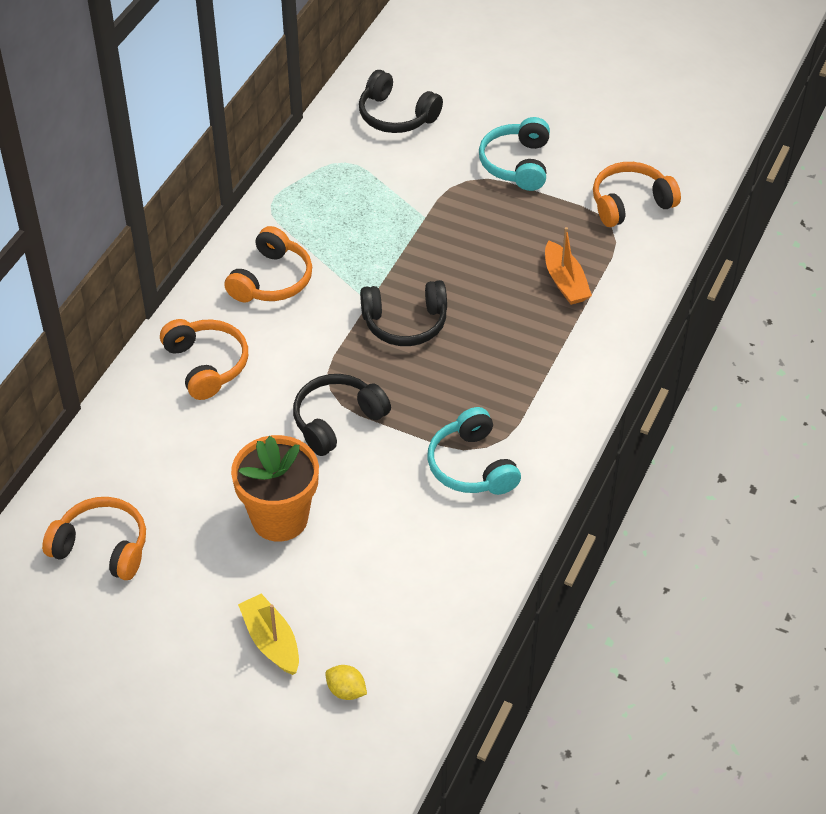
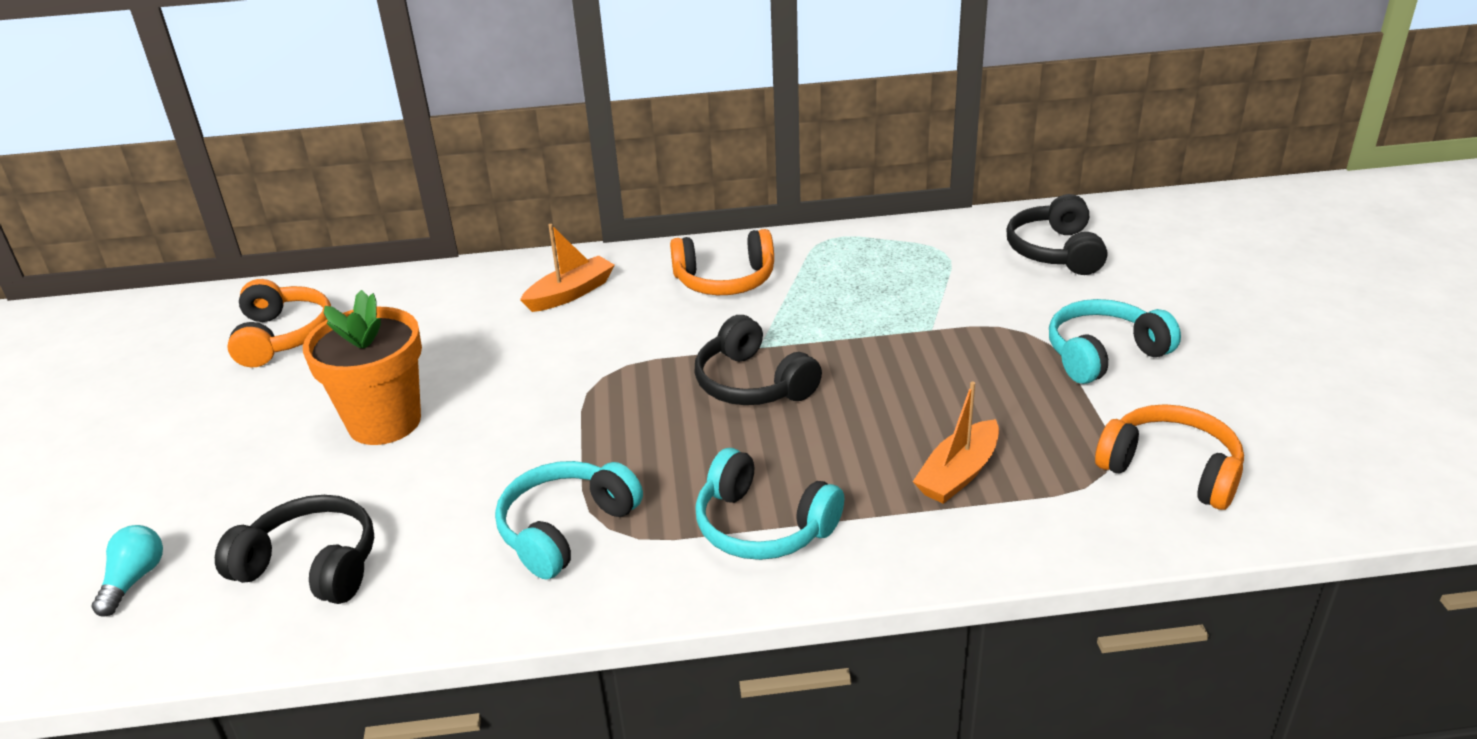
camera: 60 degrees right, 15 degrees down
orange headphones [160,319,248,400] -> orange boat [520,224,615,312]
yellow boat [238,594,299,675] -> none
black headphones [293,374,391,456] -> black headphones moved to [215,495,374,604]
yellow lemon [325,665,367,700] -> turquoise light bulb [92,525,163,617]
none -> turquoise headphones [695,448,844,560]

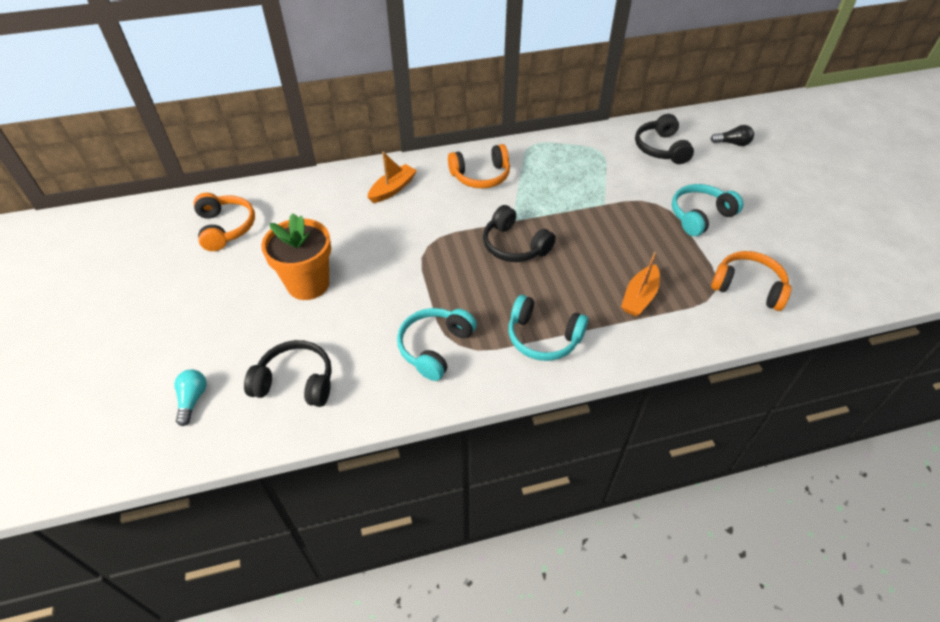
camera: 10 degrees left, 15 degrees up
none -> black light bulb [711,125,754,146]

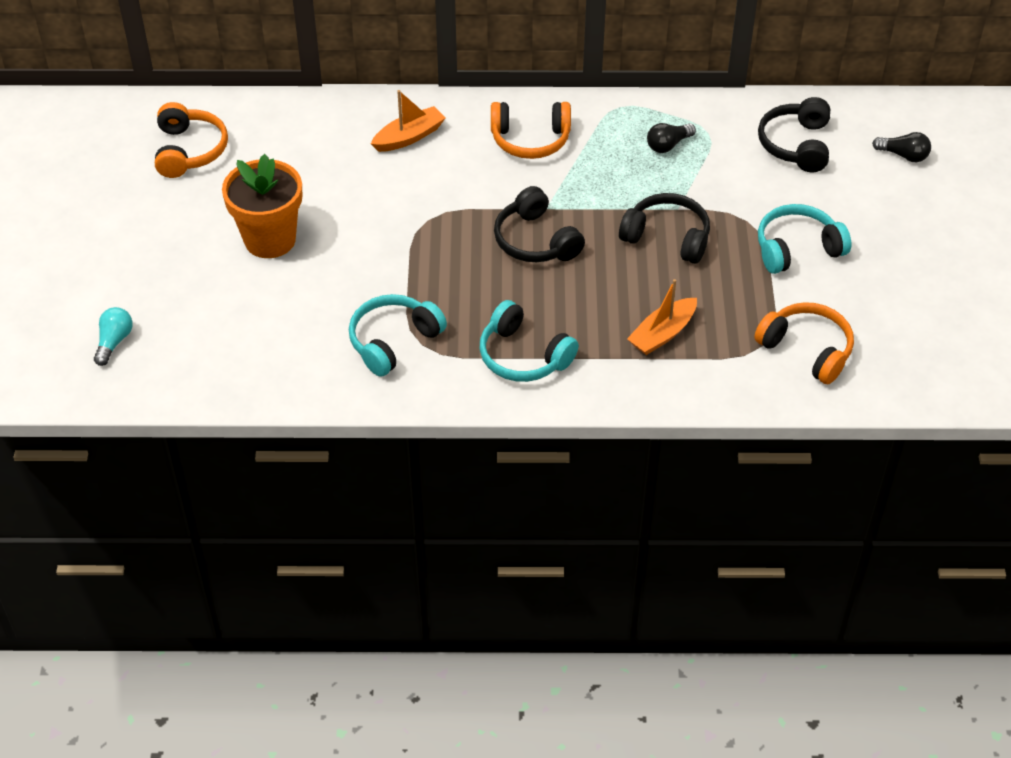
camera: 15 degrees right, 0 degrees up
black headphones [244,340,332,407] -> black headphones moved to [619,193,710,264]
none -> black light bulb [647,123,696,153]

